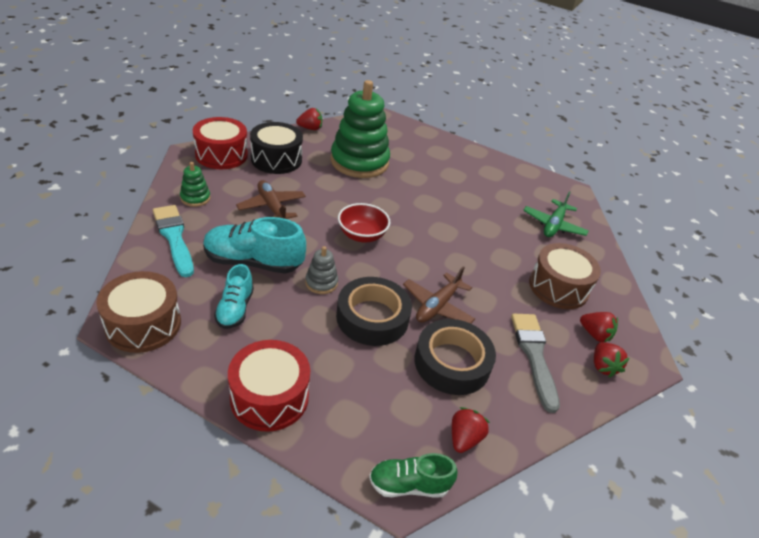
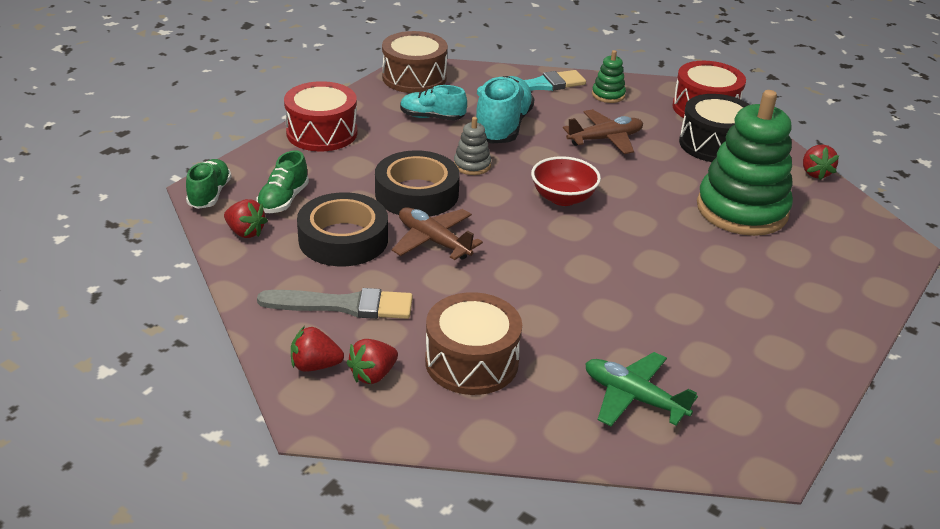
camera: 100 degrees right, 5 degrees down
none -> green shoe [257,150,309,213]

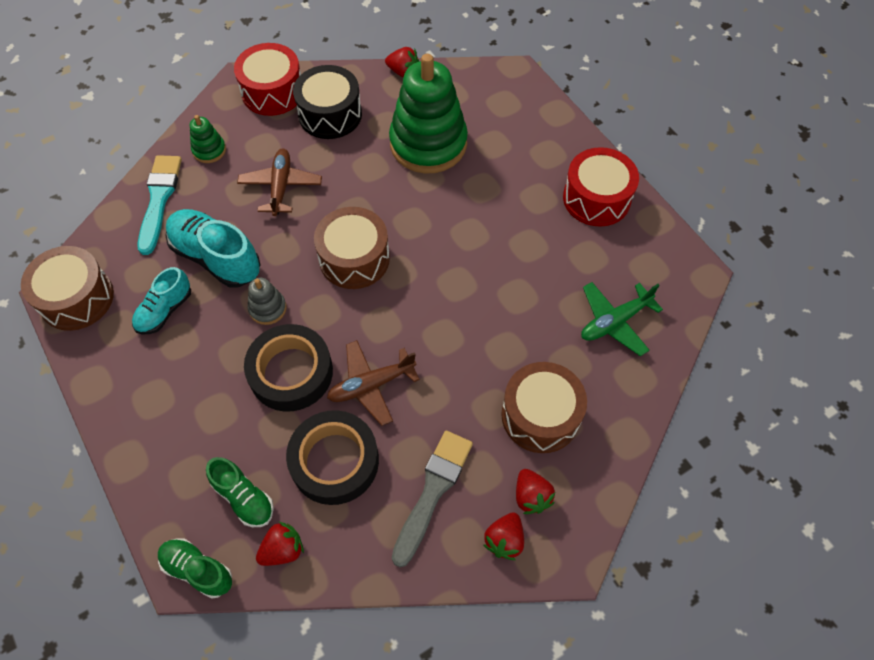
camera: 65 degrees left, 25 degrees up
red drum [284,81,357,151] -> red drum moved to [563,147,639,227]
red bowl [531,156,601,206] -> brown drum [314,207,390,289]

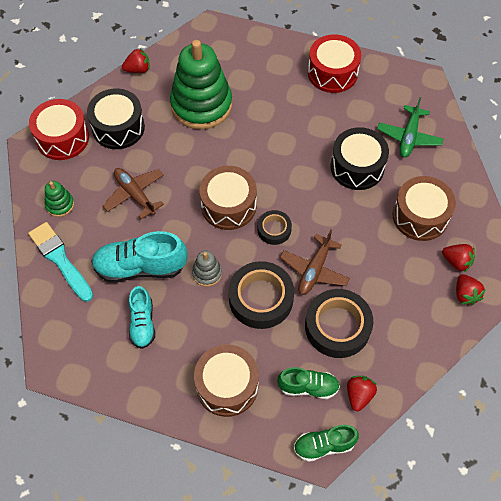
camera: 40 degrees left, 0 degrees up
brown drum [21,246,114,331] -> brown drum moved to [194,344,259,417]
grey brush [392,431,473,567] -> none
none -> black tape [258,210,292,245]
none -> black drum [331,127,389,190]

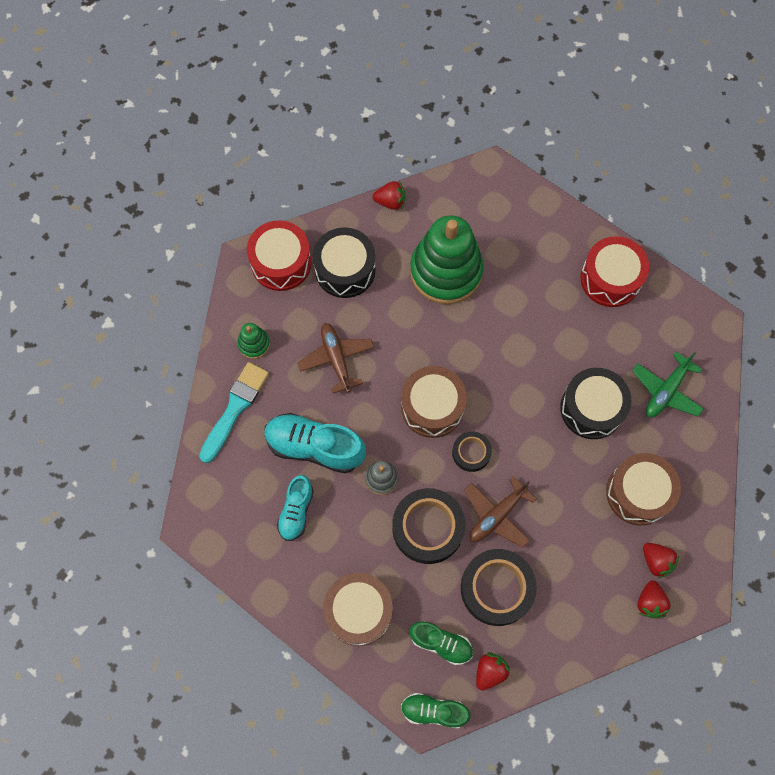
camera: 20 degrees right, 10 degrees up
turquoise brush [28,222,93,302] -> turquoise brush turned 45 degrees clockwise [199,362,269,463]

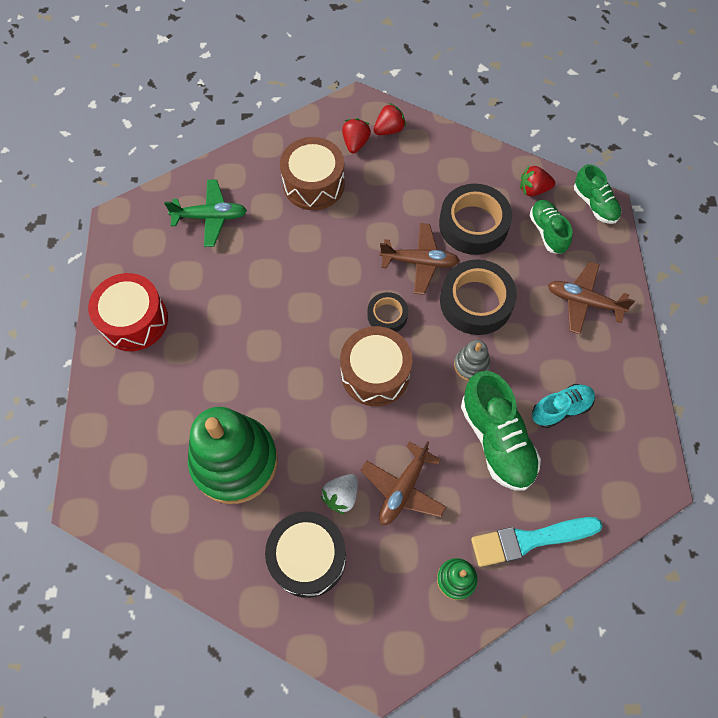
camera: 130 degrees left, 5 degrees down
red drum [247,220,312,291] -> none
turquoise shoe [264,413,366,473] -> green shoe [461,371,541,491]
brown drum [323,573,393,646] -> brown plane [548,262,635,334]
red strawberry [372,181,406,210] -> none
black drum [560,368,632,439] -> none
none -> white strawberry [321,474,358,515]

